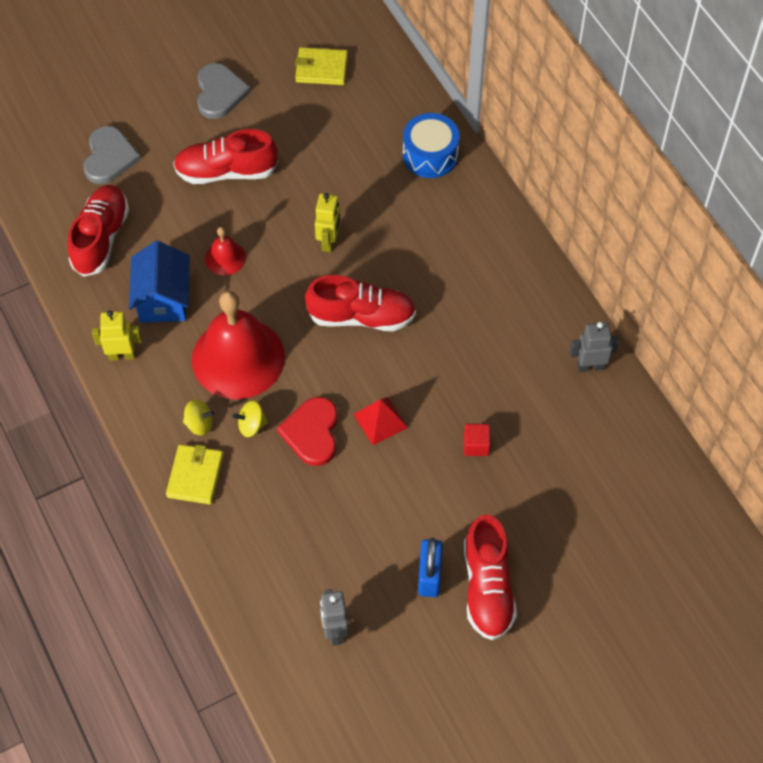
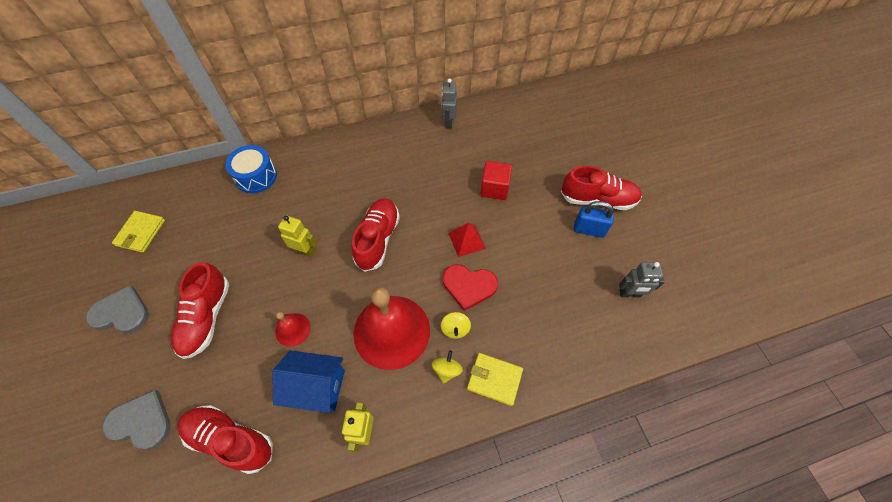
camera: 80 degrees left, 0 degrees up
red cube [464,424,490,456] -> red cube [480,161,512,200], size x1.57

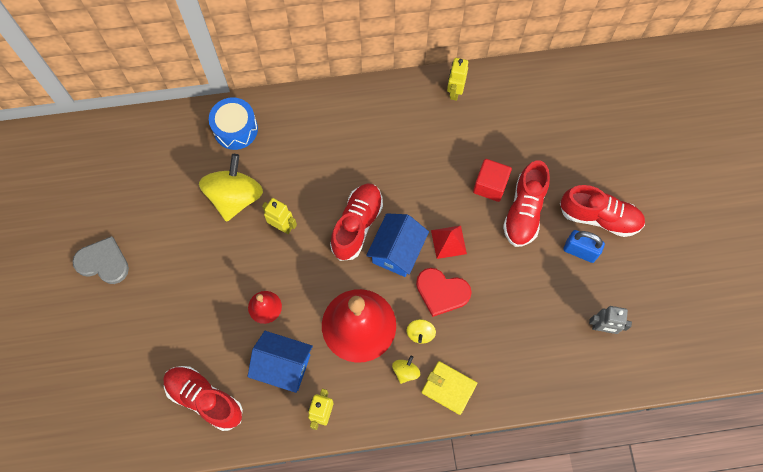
camera: 10 degrees right, 10 degrees up
grey heart [102,390,170,450] -> none
yellow wallet [112,211,165,253] -> none
red shoe [171,262,229,359] -> red shoe moved to [503,160,550,247]
grey robot [441,79,457,129] -> yellow robot [447,58,468,101]
none -> yellow spinning top [199,154,263,222]
none -> blue house [366,213,429,277]

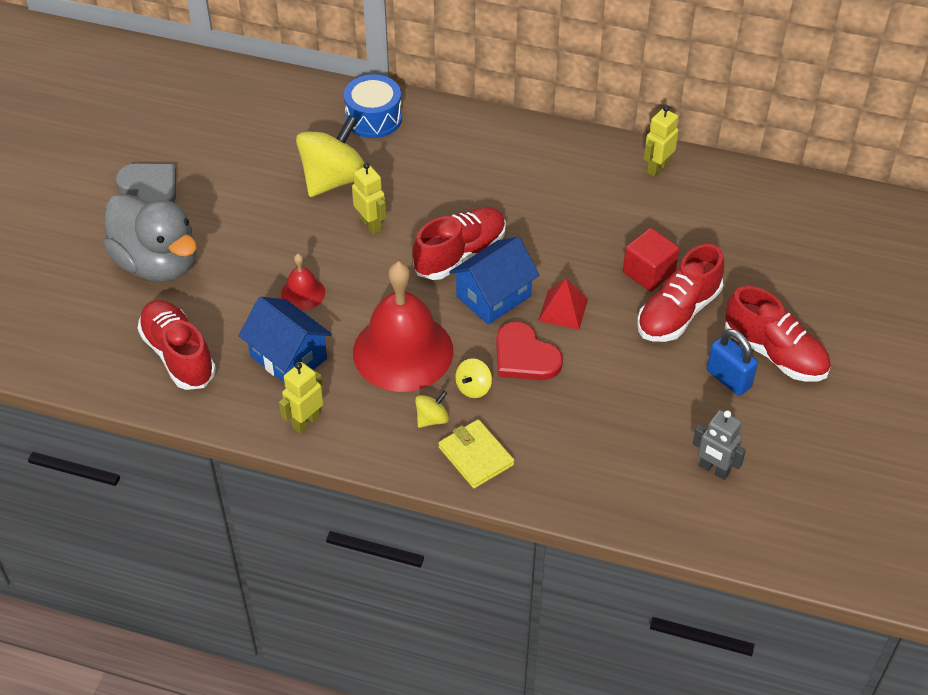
camera: 25 degrees right, 20 degrees down
none -> grey duck [103,194,197,282]

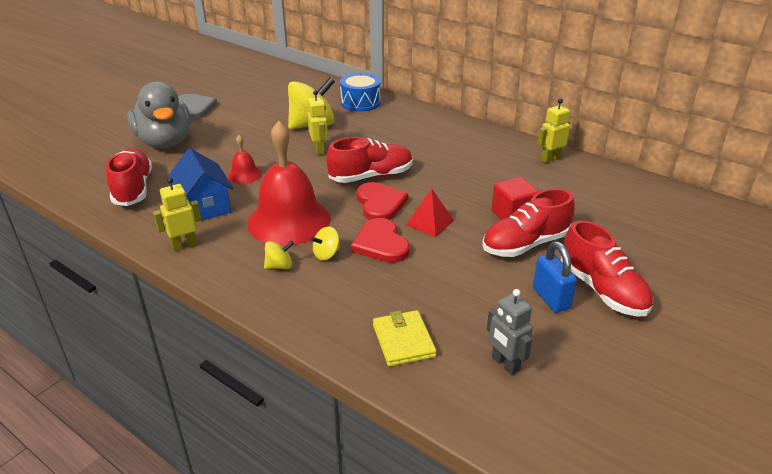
camera: 20 degrees right, 15 degrees down
yellow wallet [438,419,514,488] -> yellow wallet moved to [373,310,437,367]
blue house [449,237,539,325] -> red heart [356,182,408,220]

